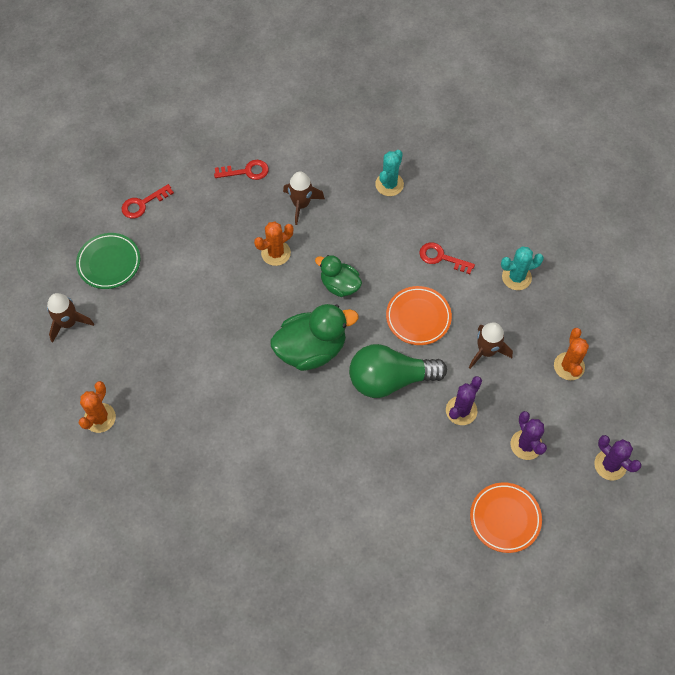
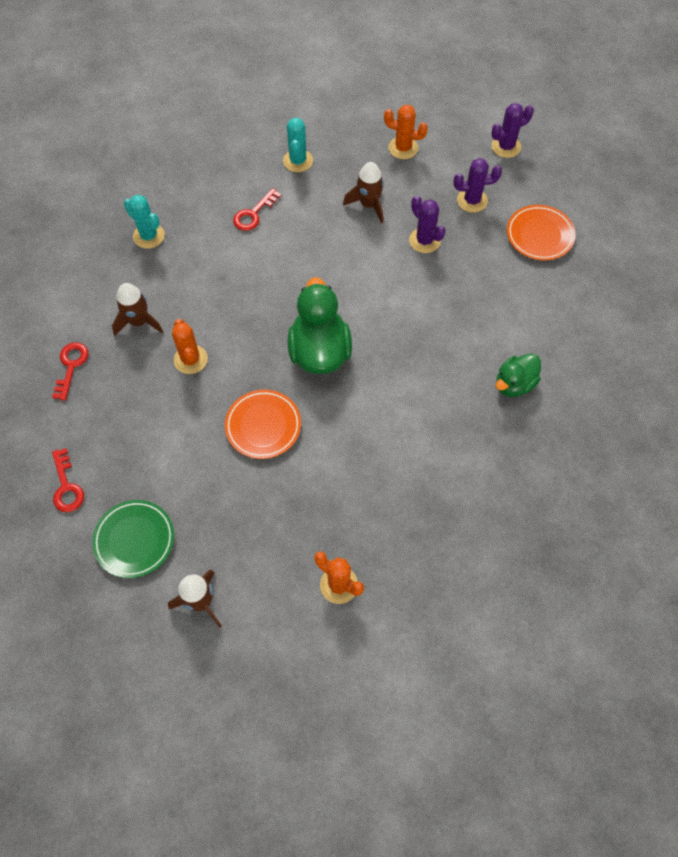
camera: 75 degrees left, 0 degrees up
green duck [315,255,362,297] -> green duck moved to [496,353,541,397]
green light bulb [349,344,447,398] -> none
orange plate [386,286,452,345] -> orange plate moved to [225,390,301,459]

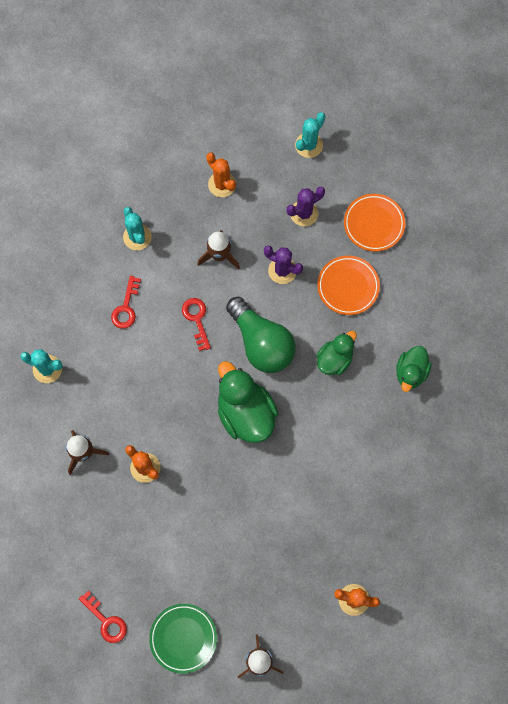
camera: 25 degrees left, 10 degrees up
red key [52,342,89,401] -> red key moved to [182,298,211,351]
orange plate [225,390,301,459] -> orange plate moved to [317,256,380,315]
orange cactus [384,105,428,159] -> orange cactus turned 60 degrees clockwise [206,152,236,197]
purple cactus [491,103,534,158] -> turquoise cactus [295,112,326,158]
none -> green light bulb [226,297,296,373]
none -> green duck [316,331,357,375]

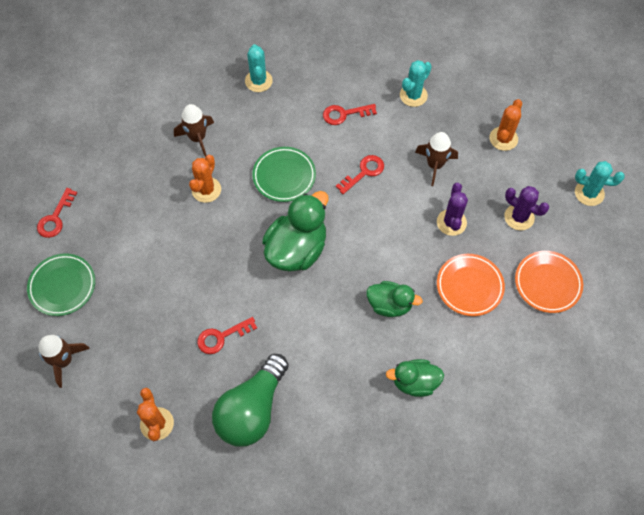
camera: 65 degrees right, 10 degrees down
green light bulb [226,297,296,373] -> green light bulb moved to [212,354,289,447]
none -> red key [197,317,257,354]
none -> green plate [252,147,316,202]

